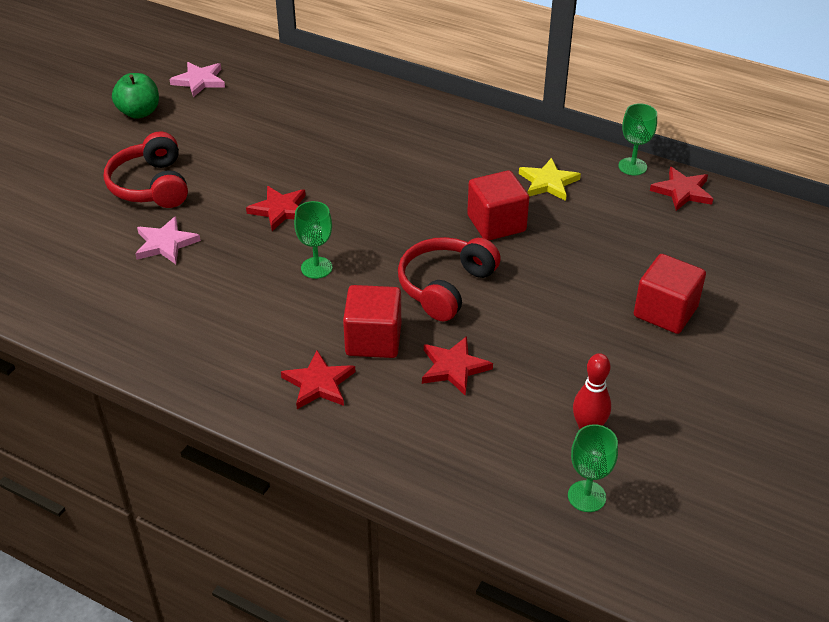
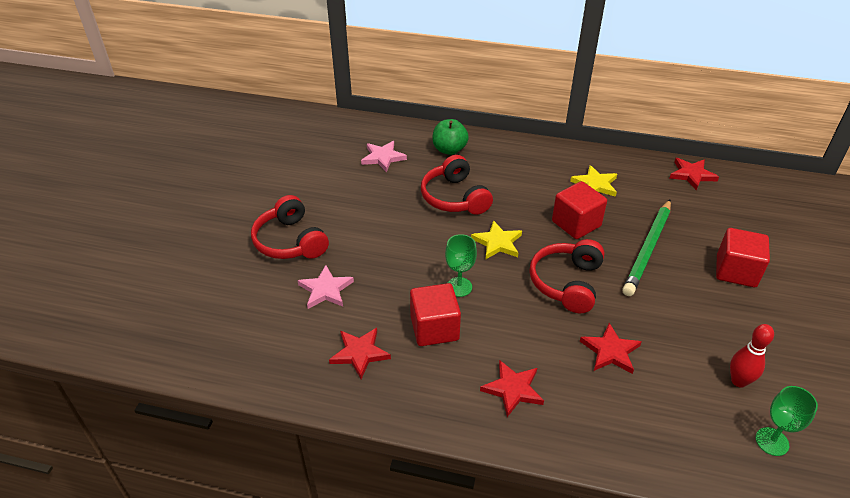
camera: 15 degrees left, 0 degrees up
green apple [112,73,159,119] -> green apple moved to [432,119,469,155]
pink star [169,62,225,97] -> pink star moved to [361,141,407,172]
red star [246,186,306,231] -> red star moved to [329,328,391,379]
red cube [343,285,401,358] -> red cube moved to [410,283,461,346]
green goblet [618,103,657,175] -> none
none -> red headphones [421,155,493,215]
none -> yellow star [471,220,522,260]
none -> green pencil [622,200,671,296]

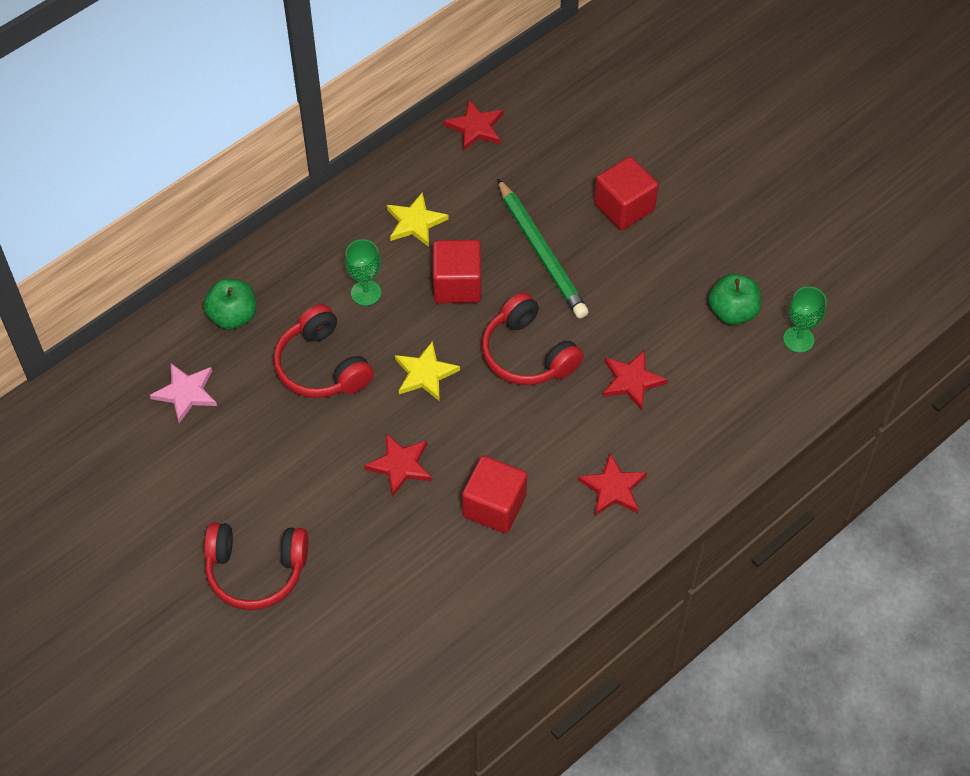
camera: 55 degrees left, 15 degrees up
pink star [298,265,354,309] -> none
red star [329,328,391,379] -> red star moved to [364,434,432,497]
red headphones [421,155,493,215] -> red headphones turned 45 degrees clockwise [273,304,374,398]
green goblet [445,234,477,297] -> green goblet moved to [345,239,381,306]
red bowling pin [730,324,774,388] -> green apple [708,274,761,325]

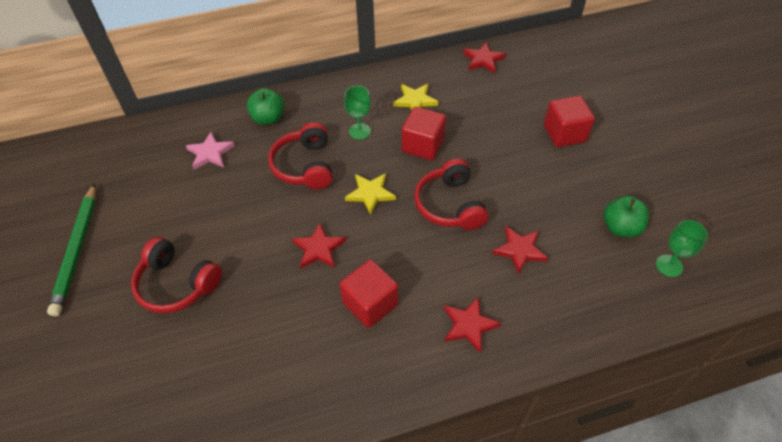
camera: 25 degrees right, 5 degrees down
green pencil [497,178,588,318] -> green pencil moved to [47,183,96,316]

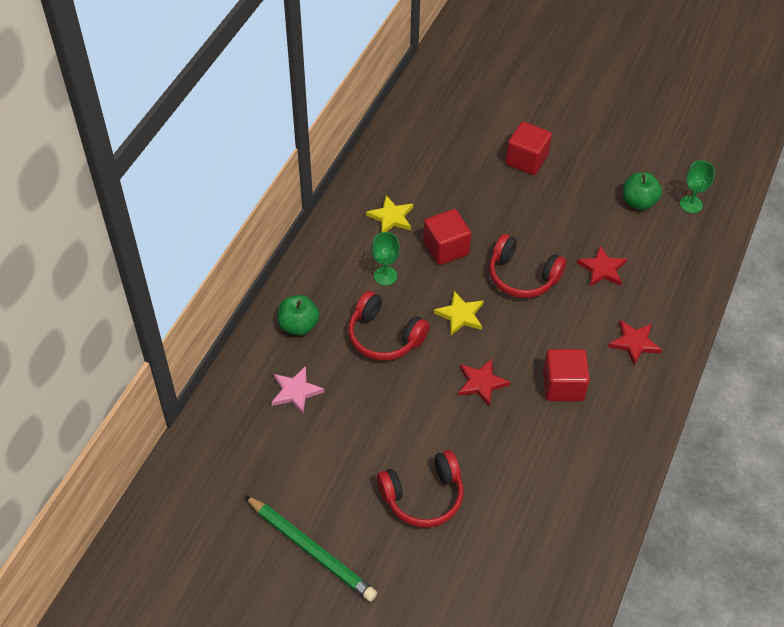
camera: 50 degrees left, 0 degrees up
red star [463,43,506,73] -> none

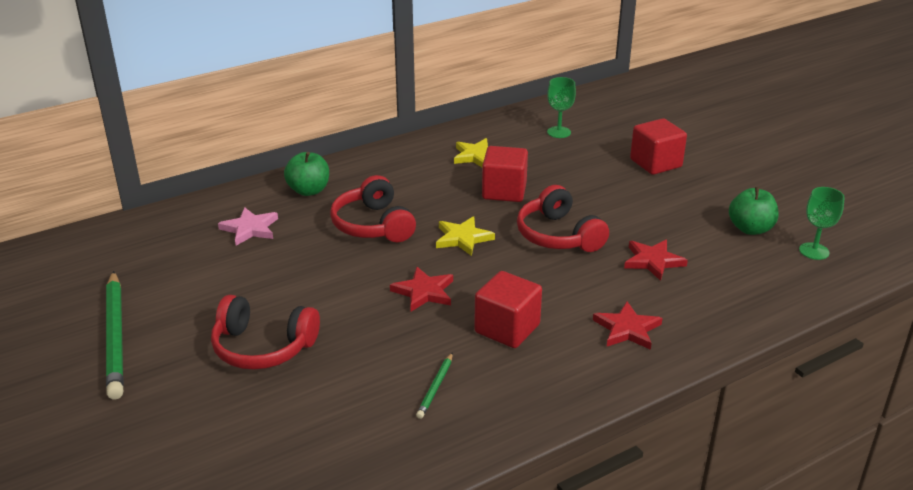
camera: 35 degrees right, 20 degrees down
green goblet [372,232,400,285] -> green goblet moved to [547,77,576,138]
none -> green pencil [416,352,453,419]

